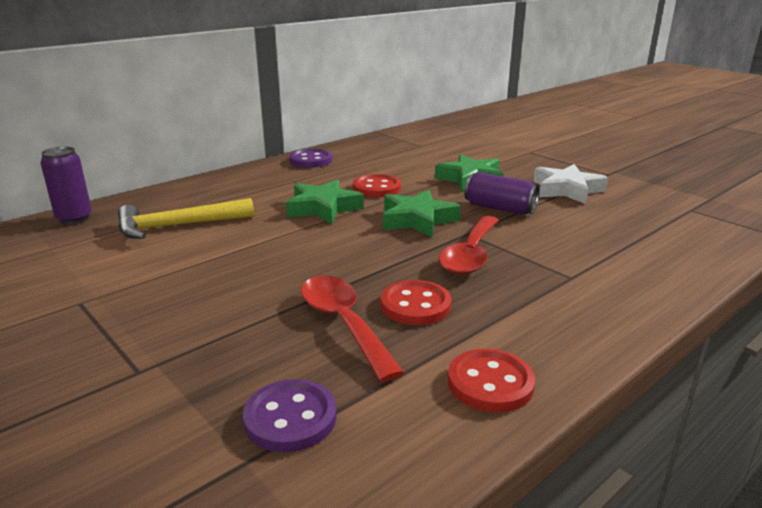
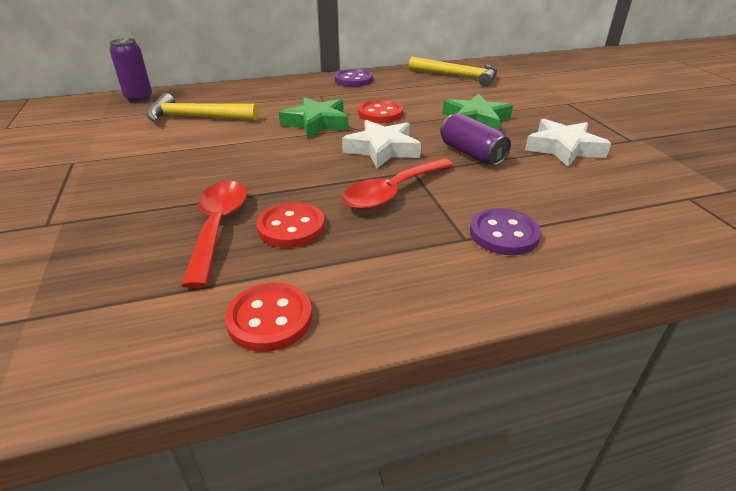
camera: 25 degrees right, 10 degrees up
purple button [243,379,337,452] -> purple button moved to [470,208,541,255]
green star [383,190,461,237] -> white star [342,120,421,168]
none -> yellow hammer [409,57,497,87]

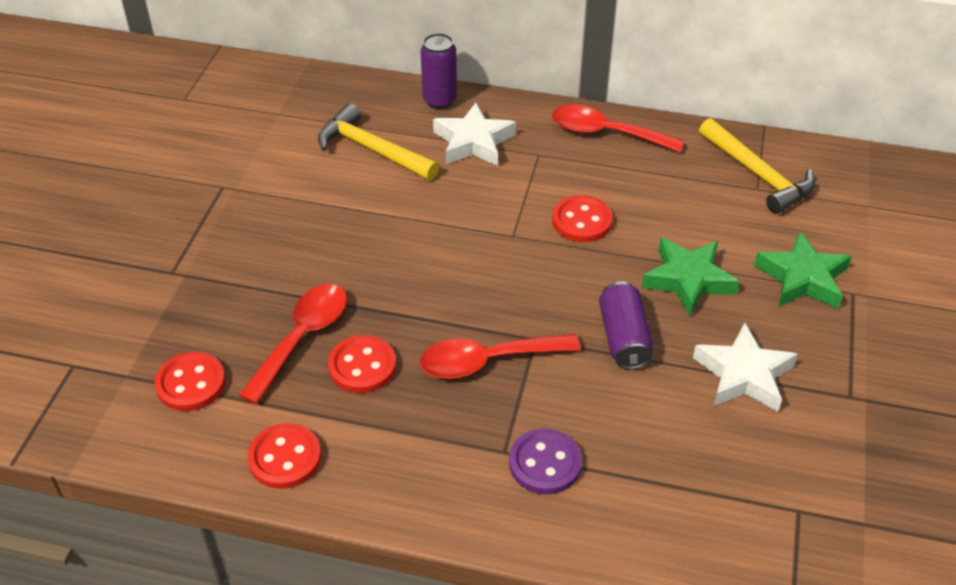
camera: 30 degrees right, 10 degrees up
purple can [109,38,152,103] -> purple can moved to [421,33,457,109]
green star [279,97,349,138] -> green star moved to [754,231,852,309]
purple button [335,69,373,87] -> red spoon [552,105,684,152]
white star [342,120,421,168] -> white star moved to [433,103,516,166]
none -> red button [155,352,225,411]

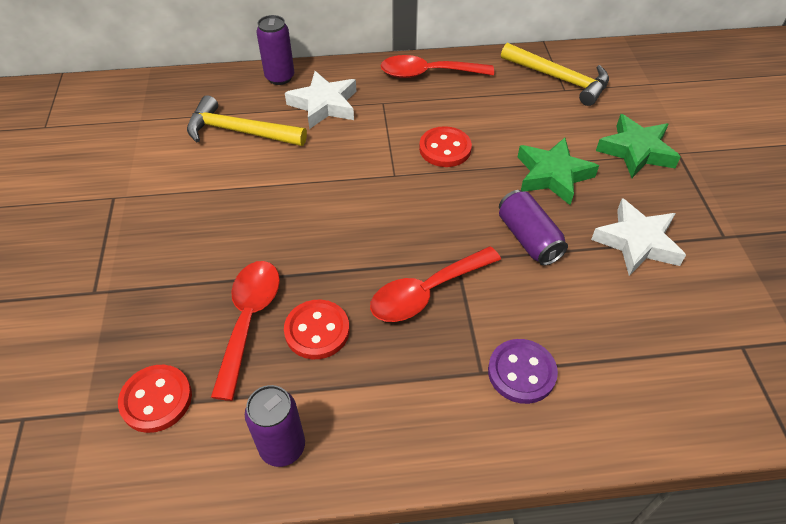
camera: 20 degrees left, 5 degrees up
red button [248,423,321,489] -> purple can [245,385,305,467]

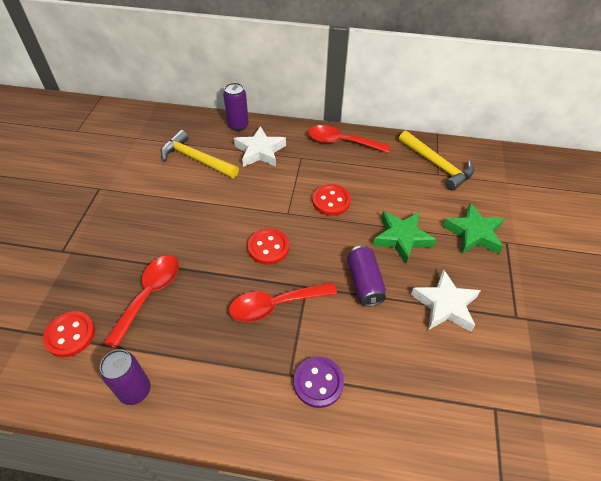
camera: 15 degrees right, 0 degrees up
red button [284,300,349,359] -> red button moved to [248,228,289,265]

